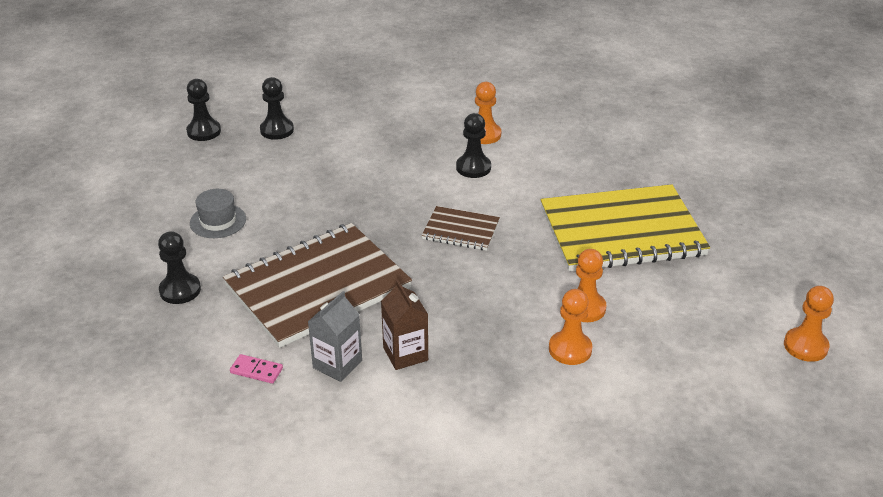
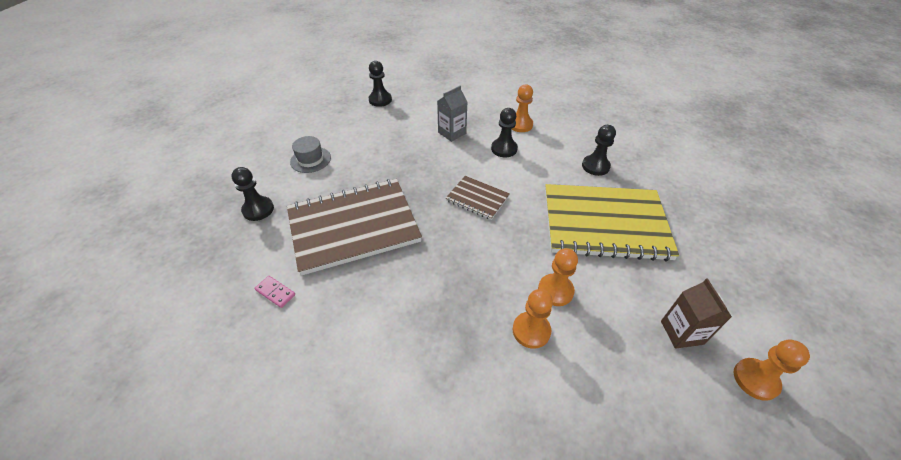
camera: 15 degrees right, 10 degrees up
black pawn [186,79,221,141] -> black pawn moved to [582,125,616,176]
grey carton [308,291,362,382] -> grey carton moved to [437,86,467,142]
brown carton [381,280,428,370] -> brown carton moved to [661,278,732,349]

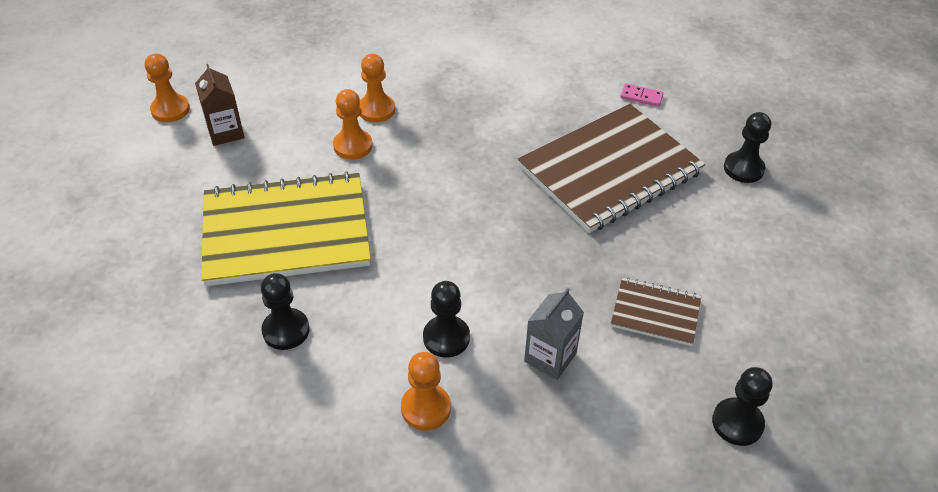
camera: 165 degrees right, 0 degrees up
grey hat [290,136,331,173] -> none
brown notebook [446,176,510,220] -> brown notebook moved to [611,277,701,346]

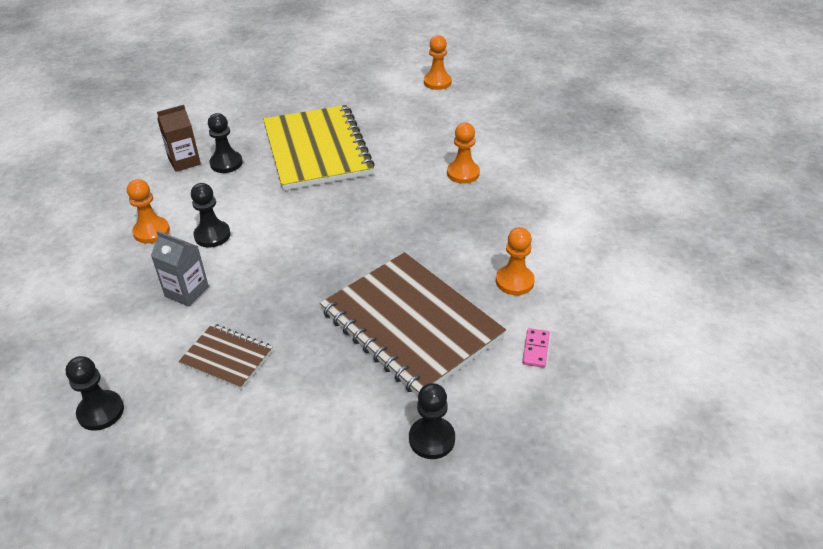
camera: 85 degrees right, 5 degrees down
brown carton [195,64,244,146] -> brown carton moved to [157,105,201,172]
orange pawn [333,89,373,159] -> orange pawn moved to [496,227,535,295]
brown notebook [611,277,701,346] -> brown notebook turned 75 degrees counterclockwise [178,324,273,390]

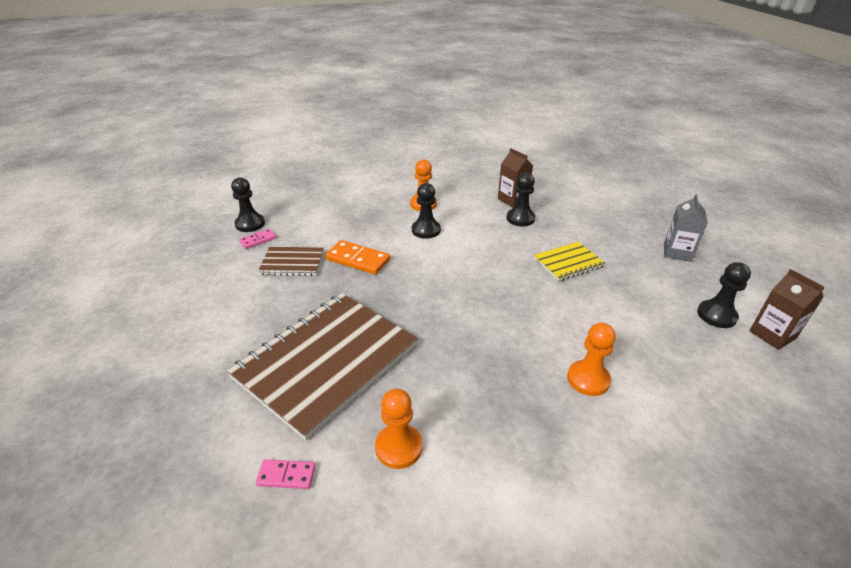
camera: 80 degrees right, 5 degrees down
grey carton [151,231,209,307] -> grey carton moved to [664,194,708,262]
brown notebook [178,324,273,390] -> brown notebook turned 75 degrees clockwise [258,247,324,276]
yellow notebook [263,105,375,190] -> yellow notebook [534,242,606,281], size x0.47
black pawn [409,383,455,459] -> black pawn moved to [697,262,751,328]
orange pawn [424,35,452,90] -> brown carton [749,269,825,350]
none -> pink domino [239,229,276,249]
none -> orange domino [325,240,390,275]

